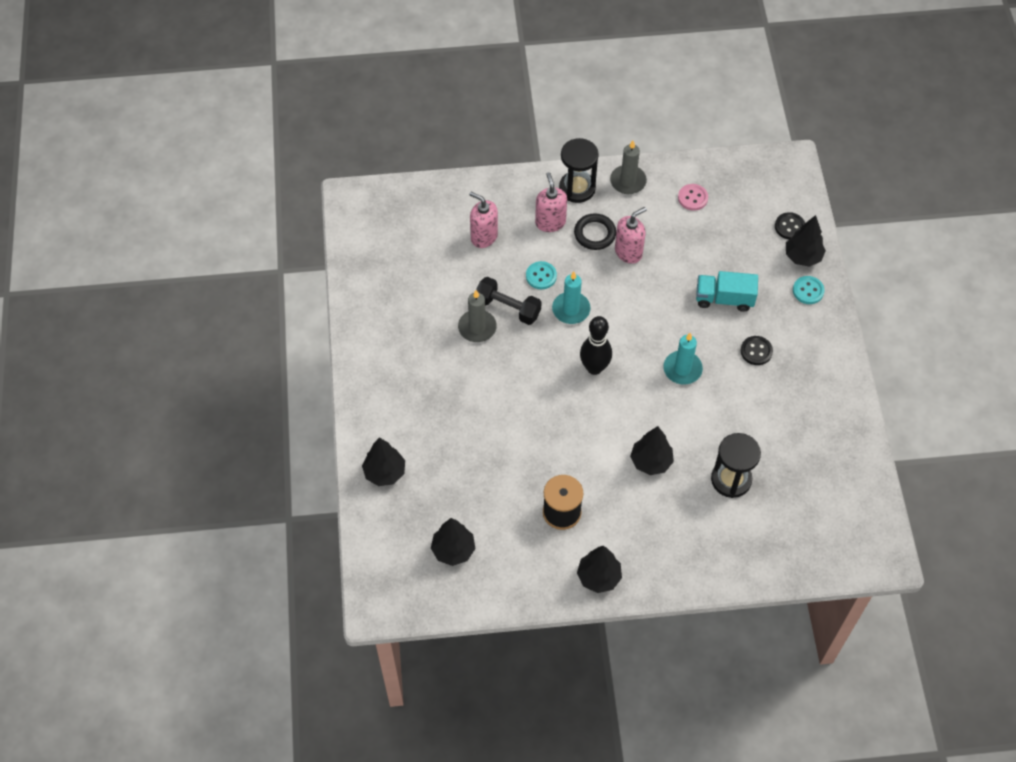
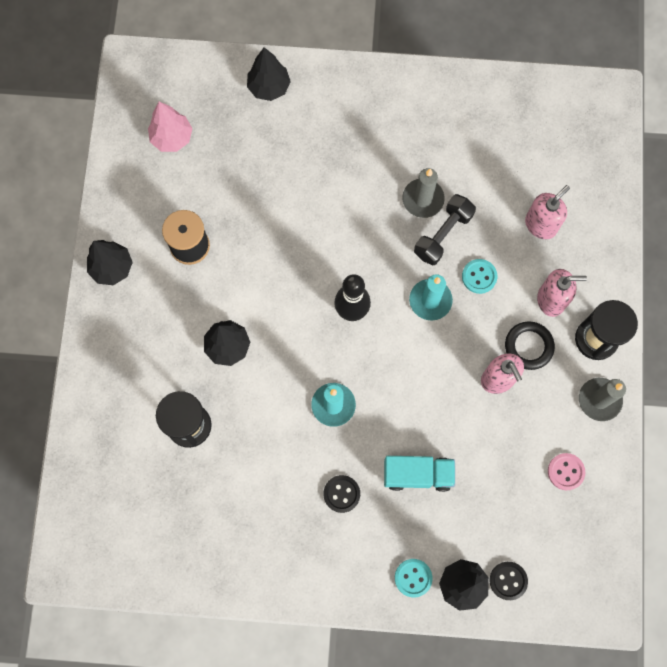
camera: 100 degrees right, 15 degrees up
black tree [431,518,476,566] -> pink tree [148,101,193,152]
turquoise truck [696,271,758,312] -> turquoise truck turned 75 degrees clockwise [384,456,455,492]

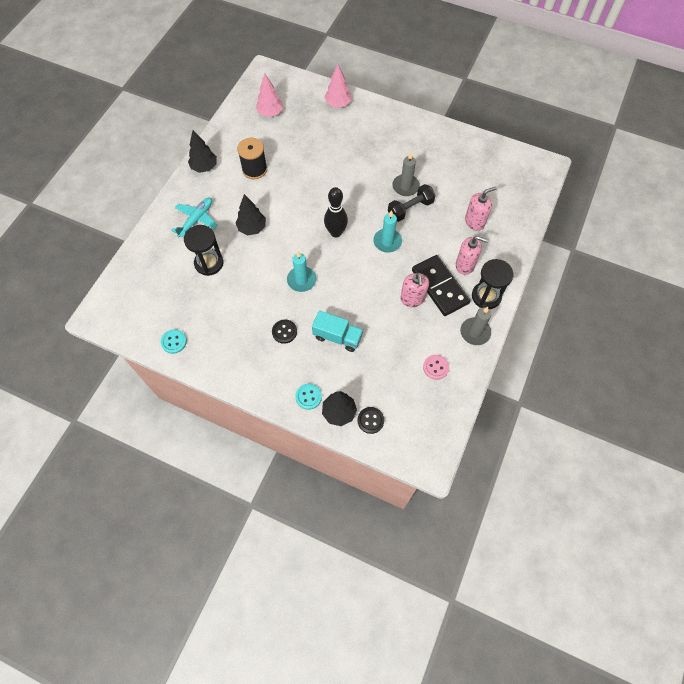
camera: 20 degrees right, 10 degrees down
black tree [247,47,291,101] -> pink tree [324,64,351,108]
turquoise button [462,259,497,294] -> turquoise button moved to [161,329,187,354]
black ring [505,322,555,370] -> black domino [412,255,470,316]
none -> turquoise plane [171,198,218,238]

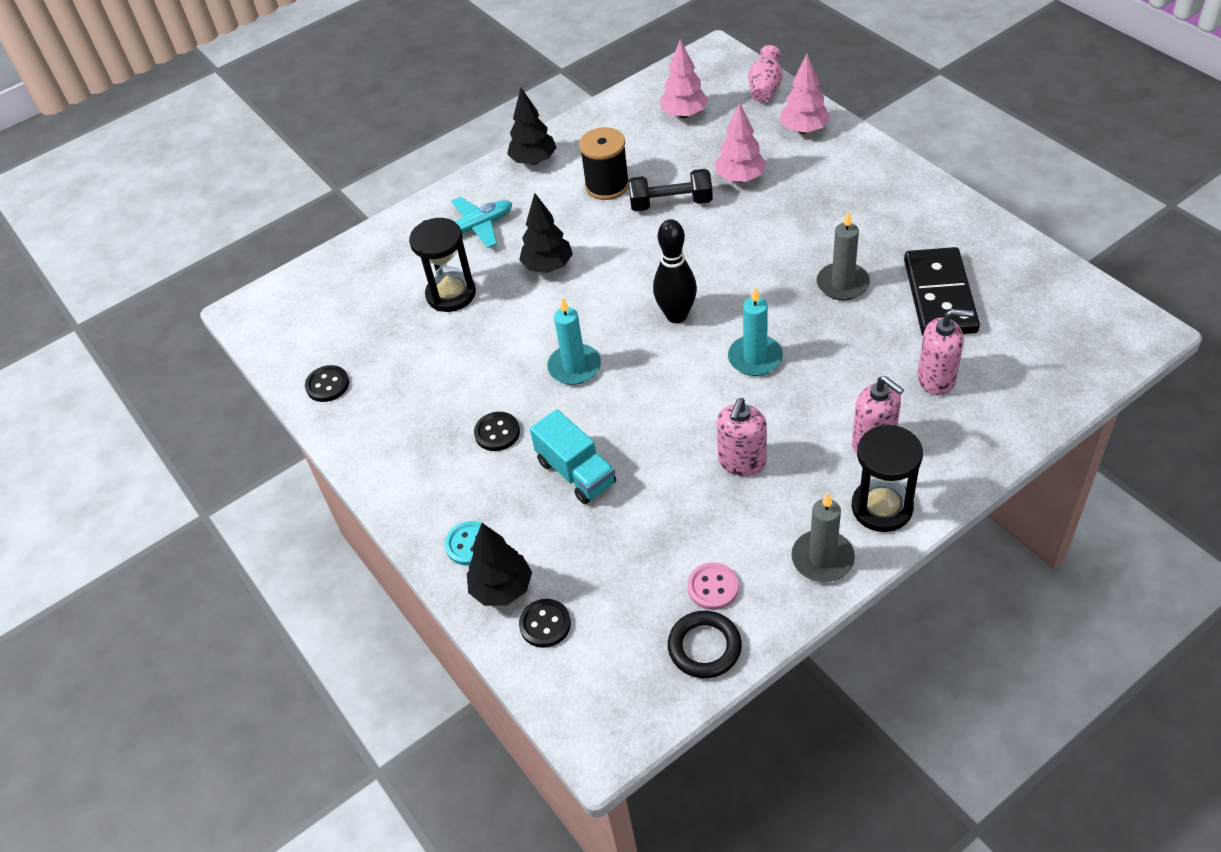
camera: 35 degrees right, 15 degrees down
turquoise button [161,329,187,354] -> black button [305,365,349,402]
black dumbbell [388,184,435,222] -> black dumbbell moved to [628,169,713,211]
black domino [412,255,470,316] -> black domino moved to [904,247,980,336]
none -> black ring [668,611,742,678]
none -> pink tree [715,102,767,183]
none -> pink vase [749,45,782,103]

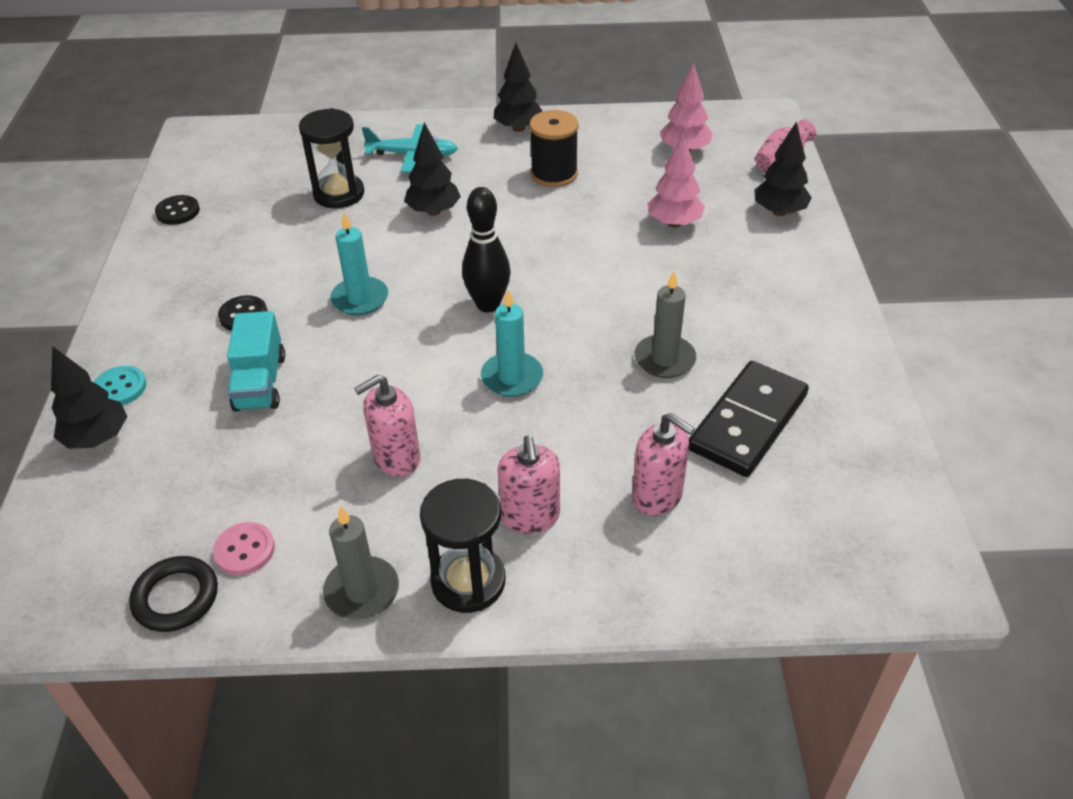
camera: 30 degrees right, 5 degrees down
black button [519,599,571,648] -> none
black dumbbell [628,169,713,211] -> none
pink tree [780,54,830,134] -> black tree [754,121,812,216]

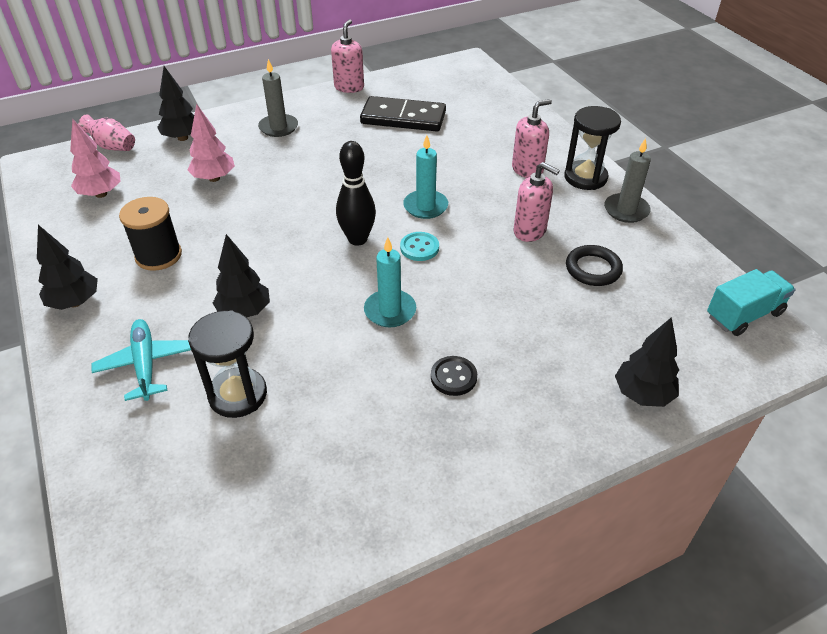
camera: 115 degrees left, 0 degrees up
turquoise button [94,366,146,405] -> turquoise button moved to [400,232,439,261]
black ring [129,556,218,632] -> black ring moved to [566,245,623,286]
black button [155,195,200,225] -> none
pink button [213,522,275,575] -> none
turquoise truck [227,311,285,412] -> turquoise truck moved to [707,269,796,336]
pink soap dispenser [632,413,695,516] -> pink soap dispenser moved to [331,19,364,93]
grey candle [634,271,696,378] -> grey candle moved to [258,59,298,137]

